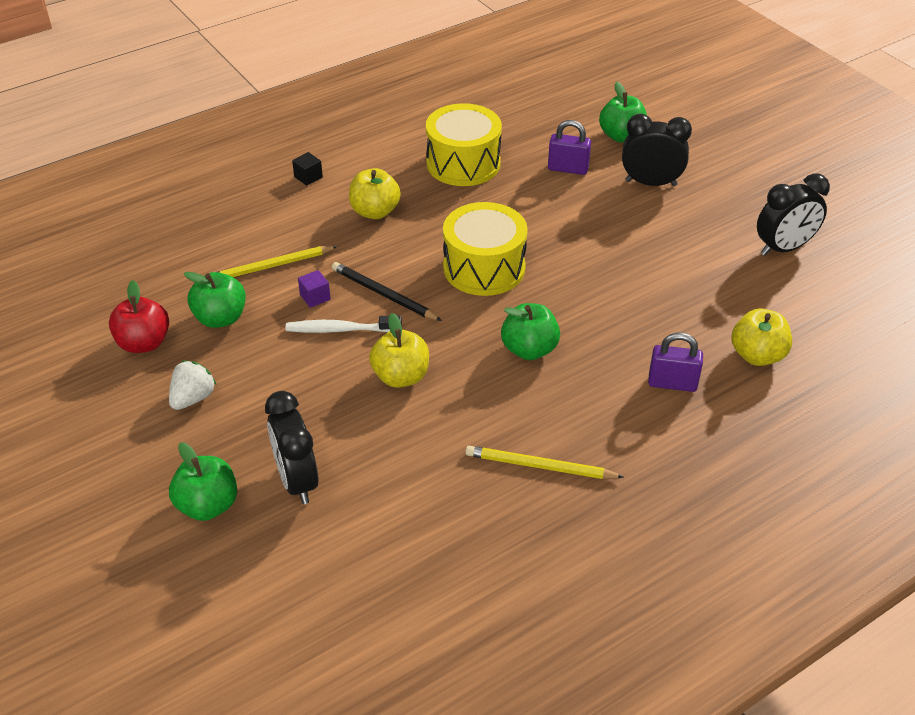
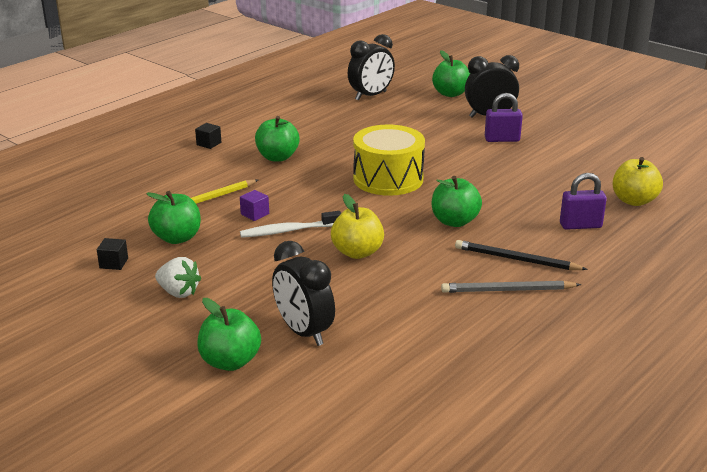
camera: 15 degrees left, 15 degrees down
red apple [109,280,169,353] -> black cube [97,238,128,270]
white strawberry [169,361,217,410] -> white strawberry turned 105 degrees clockwise [155,257,201,298]
black pencil [332,262,442,321] -> black pencil moved to [455,240,588,270]
yellow apple [349,168,401,219] -> green apple [255,116,300,162]
yellow drum [426,103,502,186] -> none
yellow pencil [465,446,624,479] -> grey pencil [441,281,581,293]
purple padlock [548,120,591,175] -> purple padlock moved to [485,93,523,142]
black clock [757,173,830,256] -> black clock moved to [348,34,395,100]

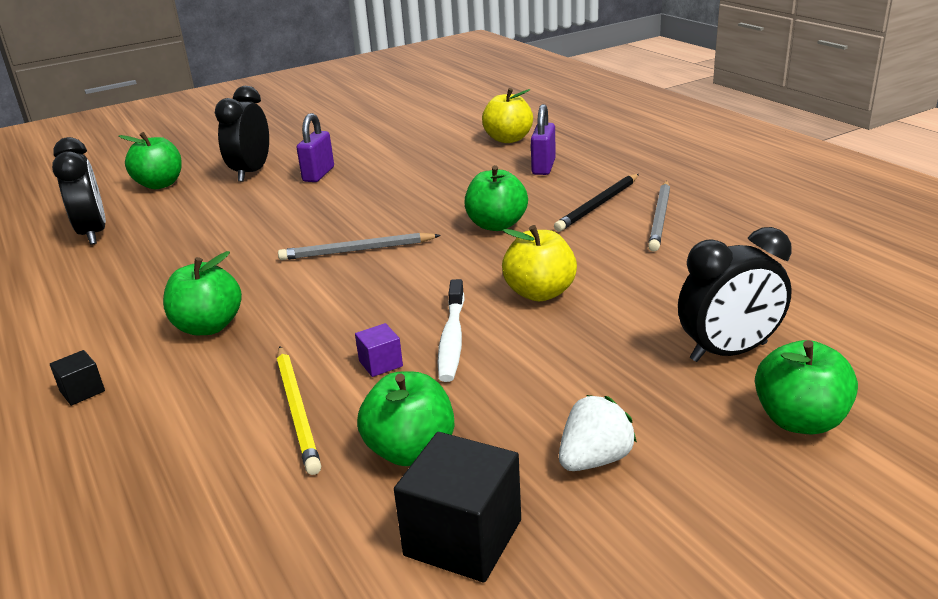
camera: 70 degrees left, 0 degrees up
black cube [97,238,128,270] -> black cube [394,432,521,583], size x2.01
yellow drum [353,124,425,196] -> grey pencil [278,233,441,260]

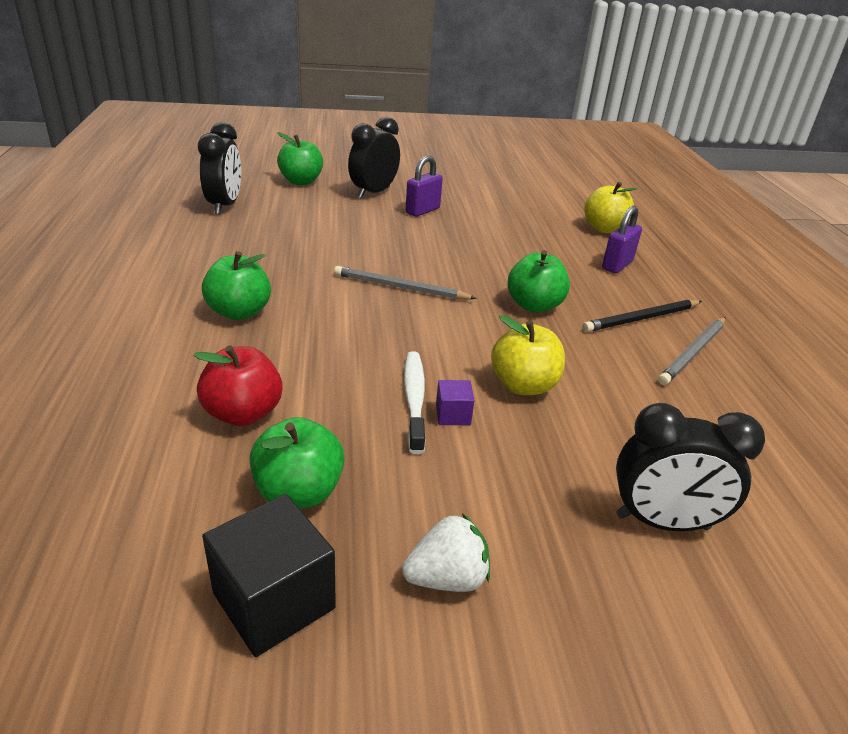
camera: 20 degrees right, 5 degrees up
black cube [50,350,105,406] -> none
yellow pencil [277,346,321,475] -> red apple [194,345,283,426]
purple cube [355,323,403,377] -> purple cube moved to [436,380,474,425]
white toothbrush [438,279,465,382] -> white toothbrush turned 150 degrees clockwise [404,351,426,454]
green apple [755,340,858,435] -> none

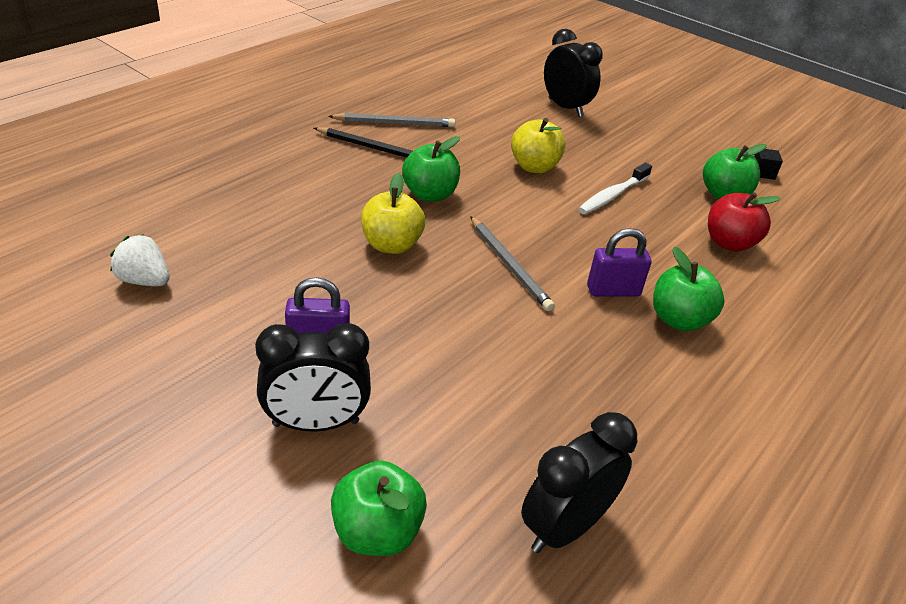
camera: 135 degrees left, 5 degrees up
black cube [202,494,336,657] -> black cube [754,149,783,180], size x0.50
white strawberry [402,514,490,592] -> white strawberry moved to [110,234,169,286]
purple cube [436,380,474,425] -> none
yellow apple [584,182,637,233] -> yellow apple moved to [361,173,425,254]
purple padlock [602,206,642,273] -> purple padlock moved to [587,228,651,296]

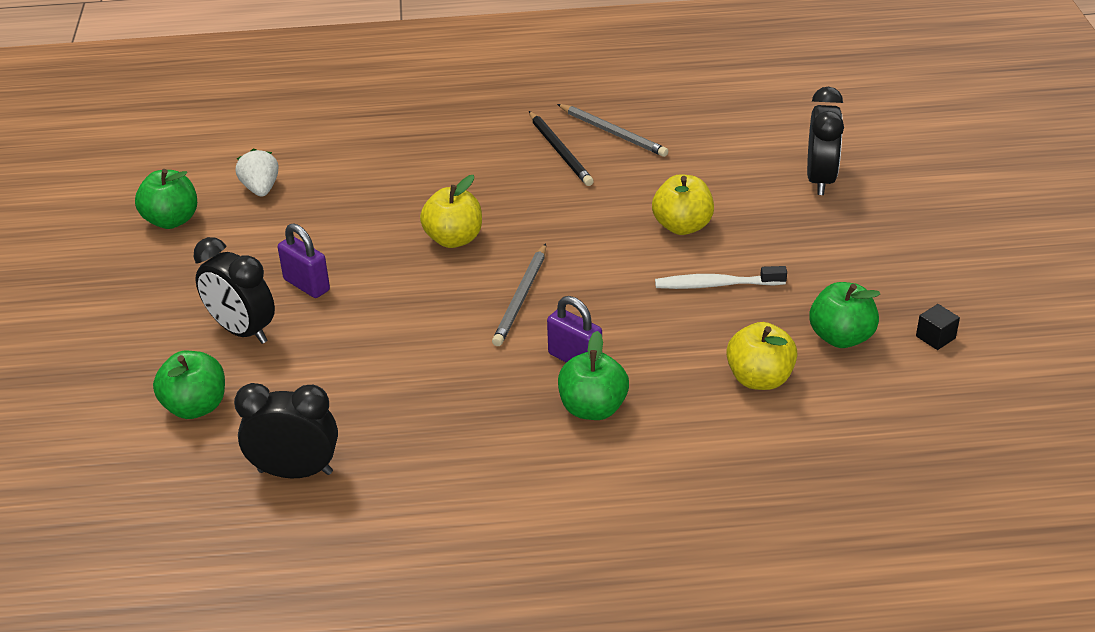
camera: 50 degrees right, 0 degrees up
green apple [402,136,460,202] -> green apple moved to [135,169,197,229]
red apple [708,192,781,252] -> yellow apple [726,322,798,390]

